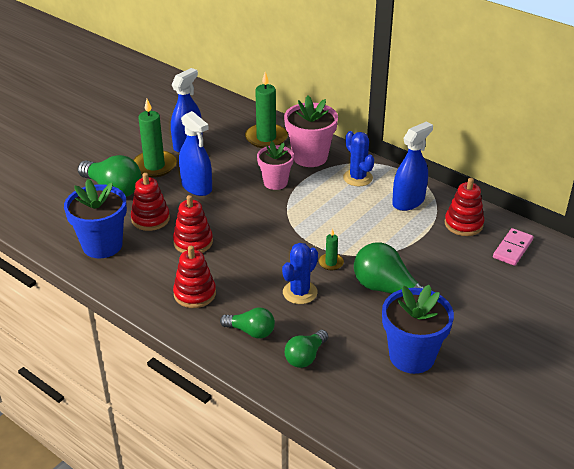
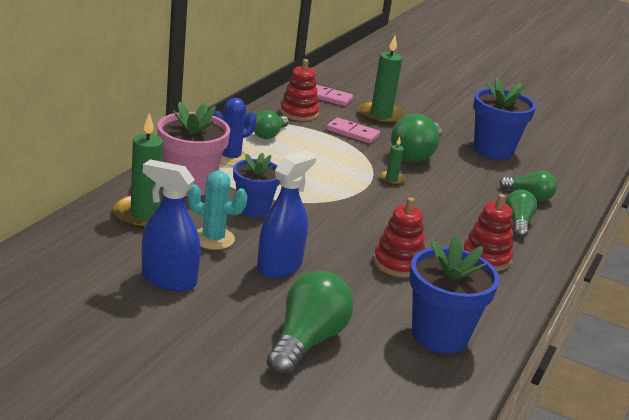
camera: 105 degrees left, 10 degrees down
red stacking toy [131,173,170,231] -> none
green candle [133,99,177,178] -> green candle moved to [358,36,406,125]
pink flower pot [257,141,294,190] -> blue flower pot [233,153,280,217]
blue cactus [282,243,318,304] -> none
blue spray bottle [392,122,433,211] -> green light bulb [254,110,289,139]
none -> turquoise cactus [187,171,248,250]
none -> pink domino [326,117,380,144]

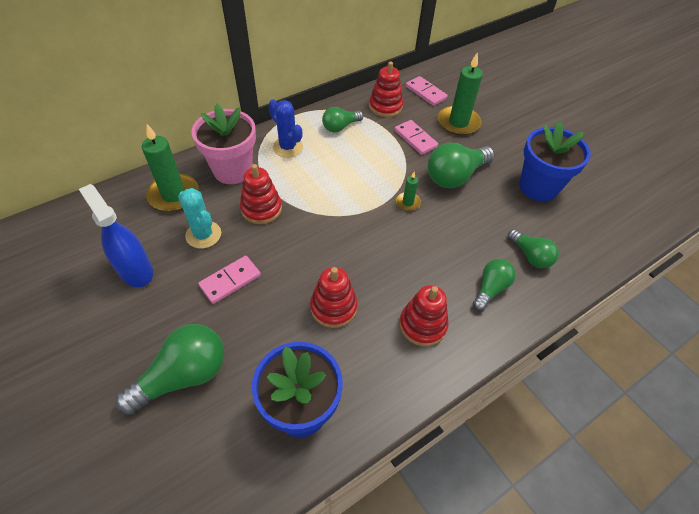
camera: 30 degrees right, 25 degrees up
blue cactus [213,98,256,166] -> blue cactus turned 60 degrees clockwise [269,99,303,158]
blue flower pot [233,153,280,217] -> red stacking toy [240,164,282,224]
blue spray bottle [257,150,316,278] -> pink domino [198,256,261,304]

